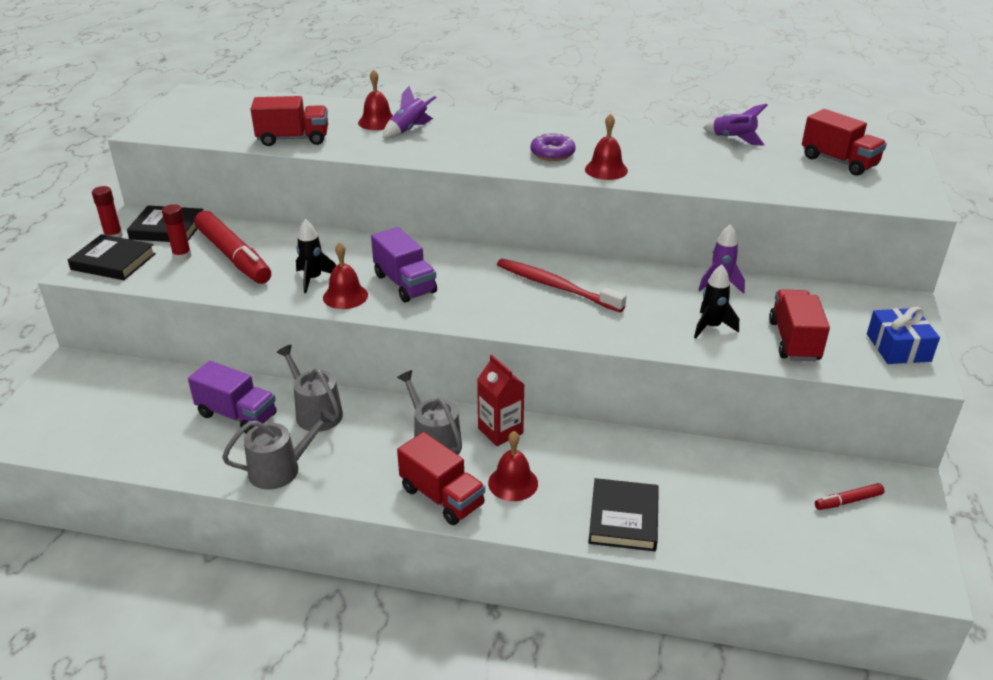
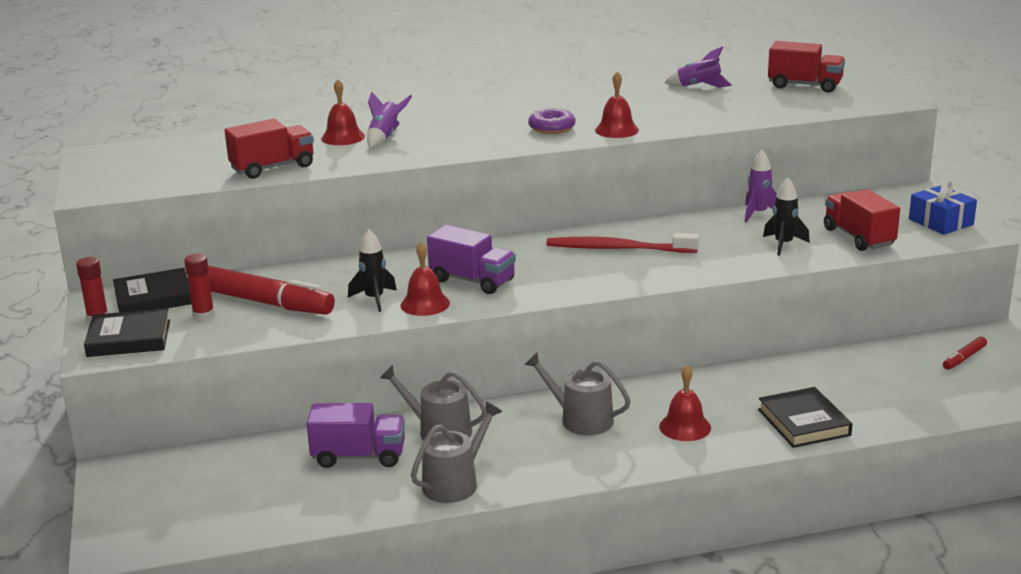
camera: 25 degrees left, 10 degrees down
red truck [397,432,485,525] -> none
red carton [477,354,525,446] -> none

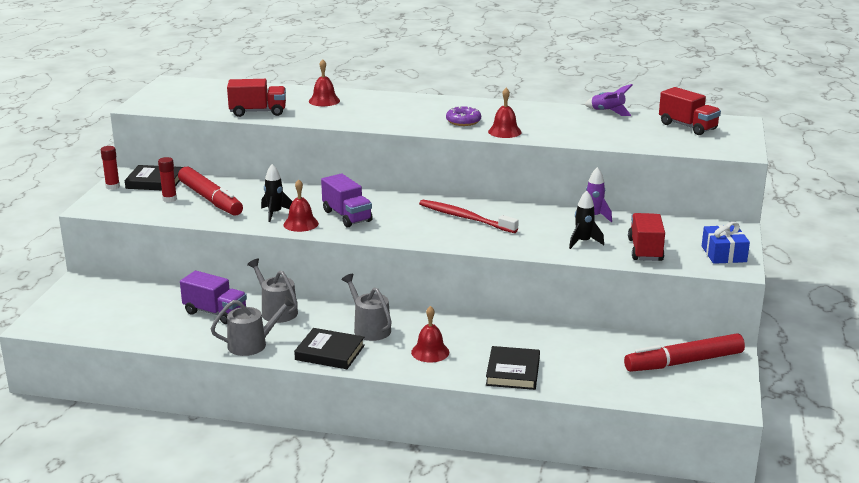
camera: 25 degrees right, 0 degrees up
black book [84,308,170,357] -> black book moved to [294,328,365,369]
purple rocket [367,92,412,148] -> none
red marker [943,336,987,370] -> red marker [624,333,745,372], size x2.25

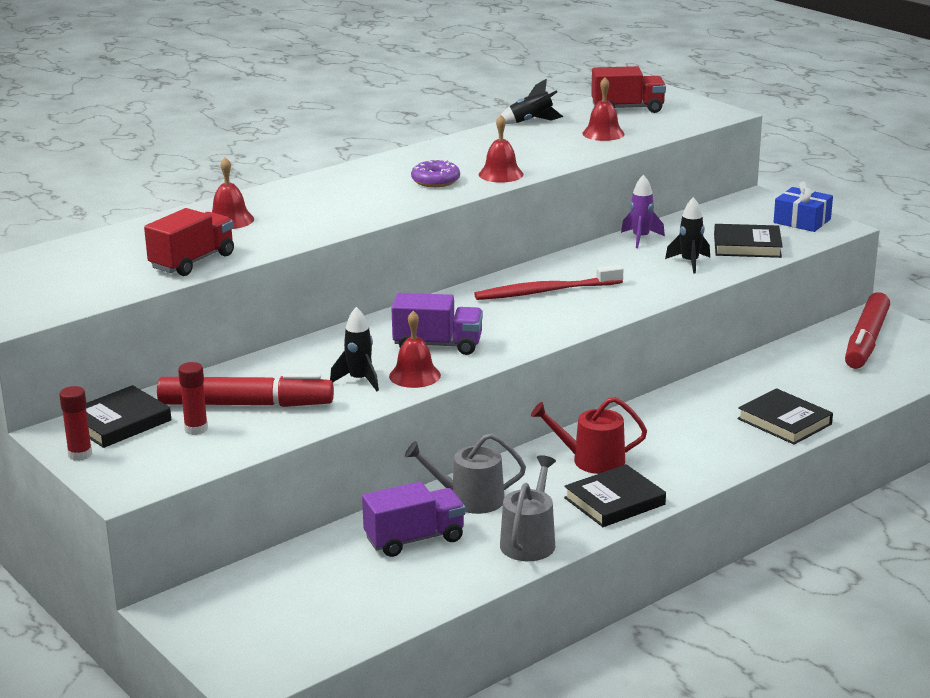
camera: 50 degrees left, 0 degrees up
grey watering can [341,274,392,341] -> red watering can [531,397,647,474]
red bell [411,306,449,362] -> red bell moved to [582,77,625,141]
purple rocket [584,84,632,116] -> black rocket [501,79,563,124]
red truck [628,213,665,261] -> black book [714,224,783,258]

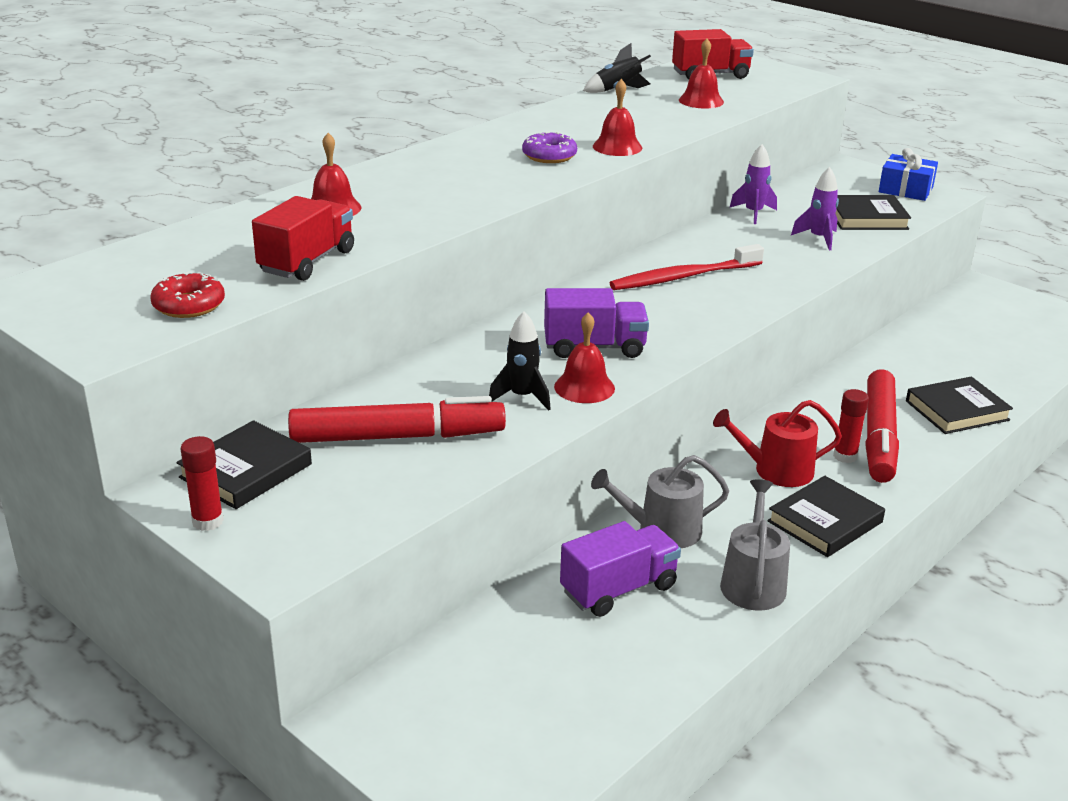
camera: 10 degrees left, 5 degrees up
red glue stick [178,362,208,435] -> red glue stick moved to [833,389,869,463]
black rocket [665,197,710,274] -> purple rocket [791,167,839,250]
black book [737,388,833,445] -> black book turned 60 degrees counterclockwise [906,377,1013,434]
red marker [845,292,890,369] -> red marker moved to [865,369,899,483]
none -> red donut [150,272,225,318]

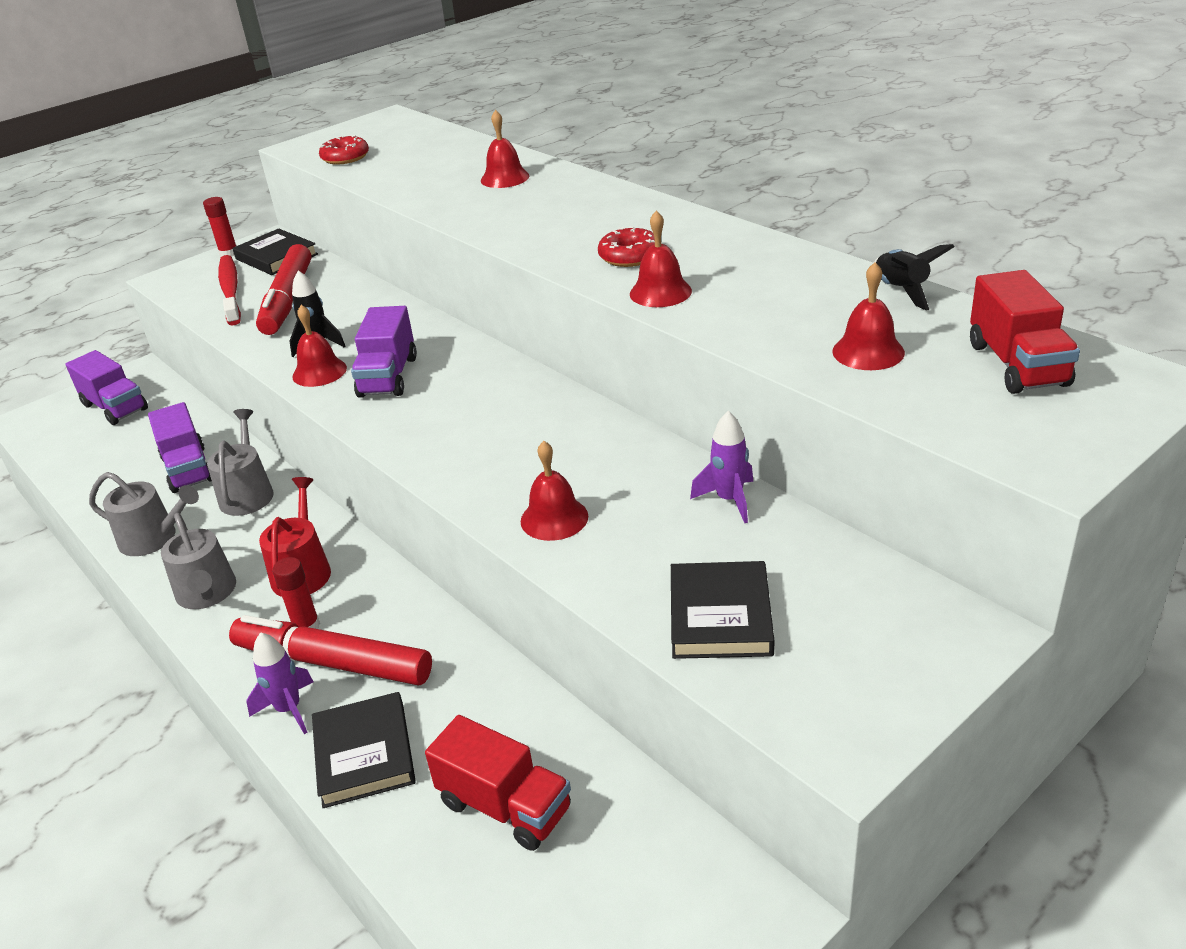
camera: 100 degrees right, 5 degrees up
red truck [252,196,354,281] -> red truck moved to [425,715,571,851]
purple donut [522,132,577,163] -> red donut [598,226,655,267]
red toothbrush [610,244,764,290] -> red toothbrush moved to [218,255,241,325]
black book [767,476,885,557] -> grey watering can [161,513,236,609]
purple rocket [791,167,839,250] -> purple rocket moved to [246,632,314,734]
blue gift [879,148,938,201] -> none
none -> purple truck [65,350,148,425]
none -> red bell [520,441,588,541]

